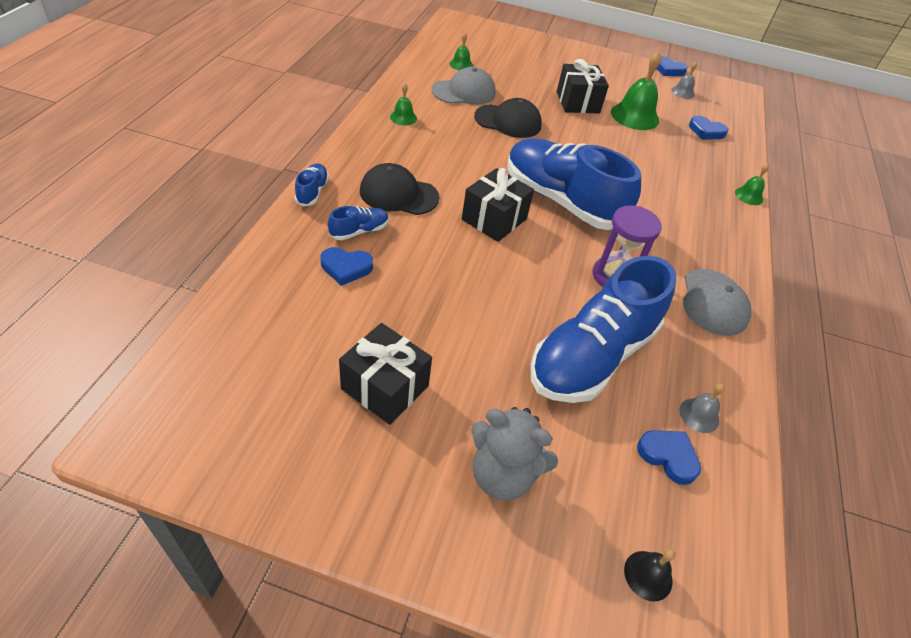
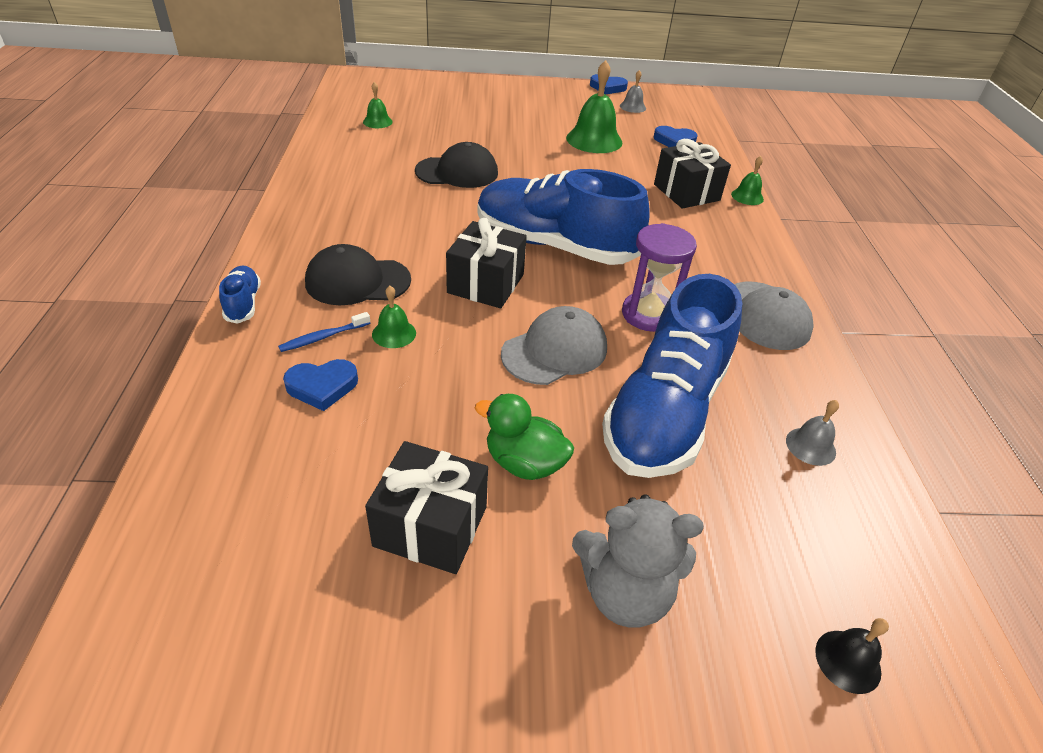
camera: 15 degrees left, 5 degrees down
blue shoe [328,206,389,240] -> blue toothbrush [278,312,370,352]
green bell [390,84,417,125] -> green bell moved to [372,286,416,348]
grey cap [432,67,495,104] -> grey cap moved to [501,306,607,385]
black gift [557,59,609,114] -> black gift moved to [654,139,731,209]
blue heart [637,430,701,485] -> none
none -> green duck [475,394,574,480]

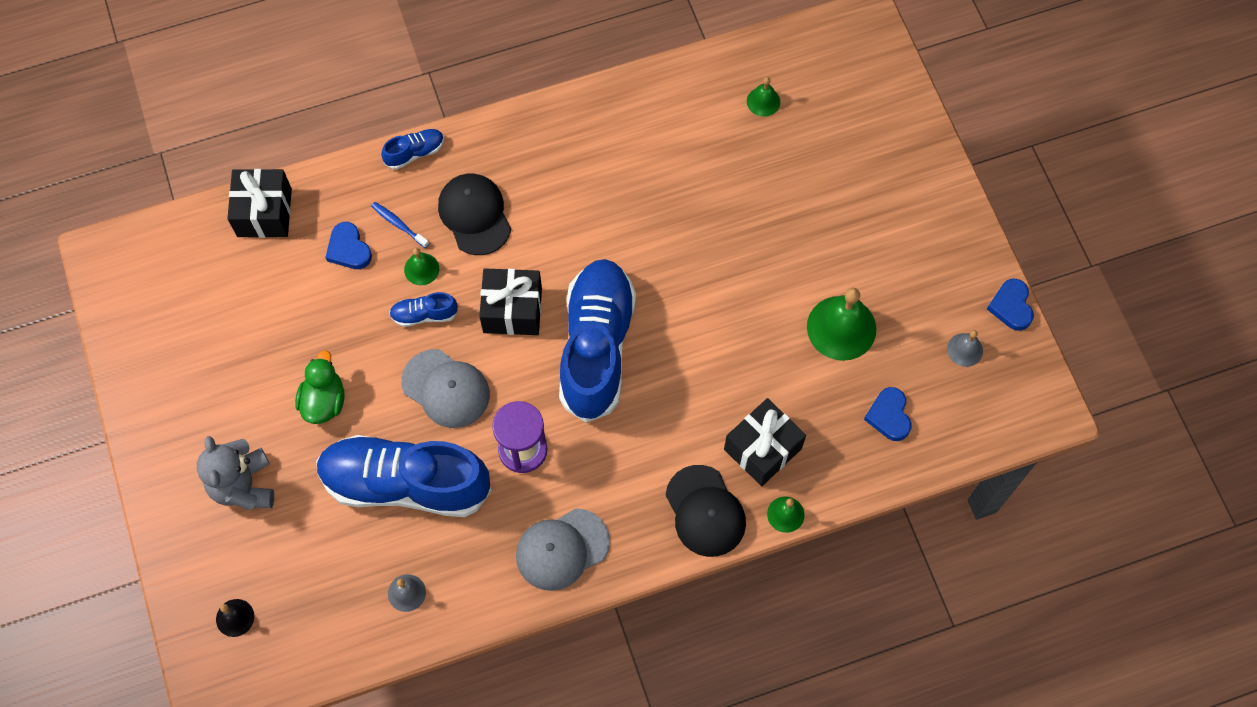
camera: 75 degrees right, 25 degrees up
black gift [365,441,488,574] -> black gift moved to [227,169,292,238]
black cap [415,142,498,188] -> black cap moved to [665,465,746,557]
none -> blue shoe [389,292,458,327]

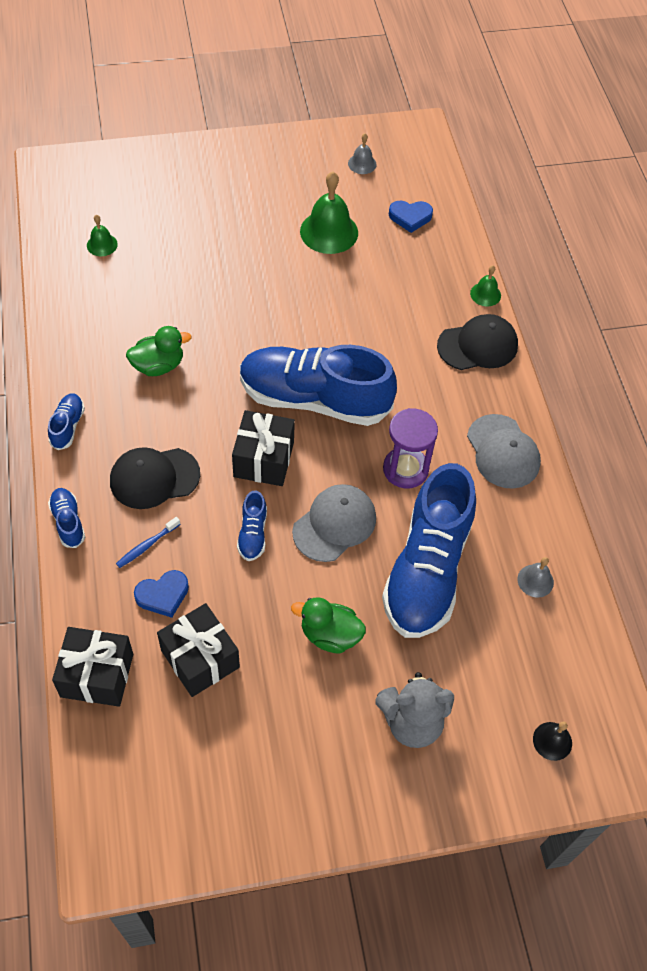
camera: 85 degrees left, 10 degrees down
green bell [404,248,439,285] -> none
black gift [724,398,806,486] -> black gift moved to [157,603,240,697]
blue heart [987,279,1034,331] -> none
none -> blue shoe [48,393,85,450]
none -> green duck [126,326,192,376]

